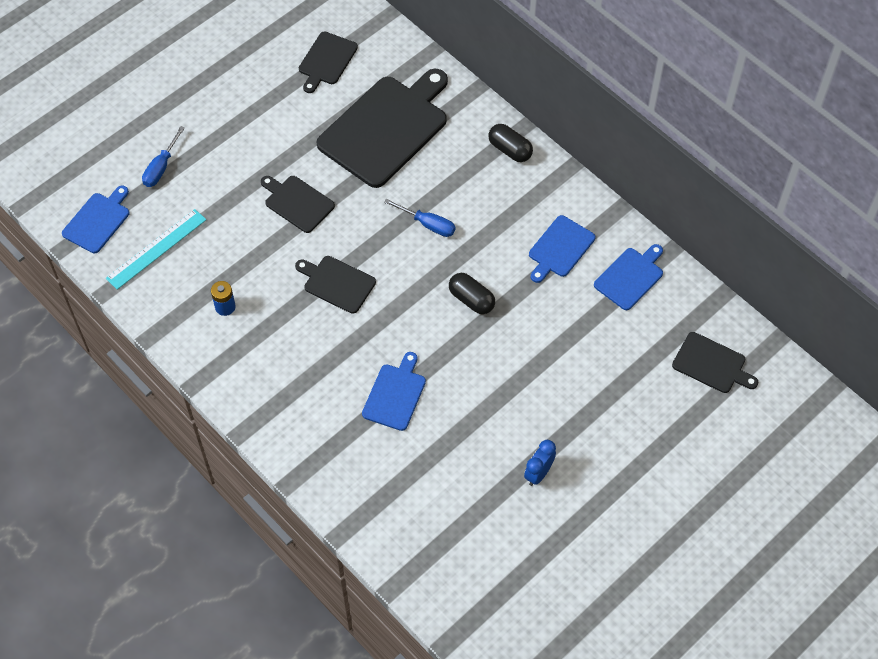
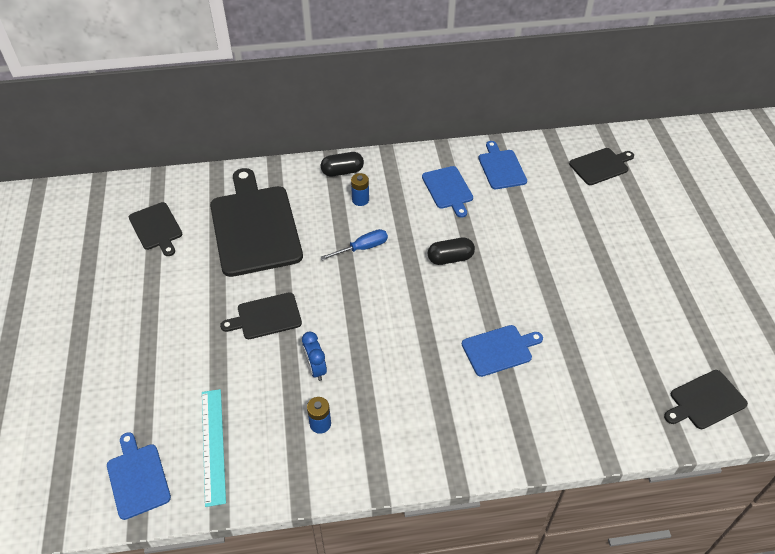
camera: 55 degrees left, 10 degrees down
blue screwdriver [142,126,185,187] -> none
black cutting board [295,256,376,314] -> black cutting board moved to [664,370,748,429]
blue cutting board [362,352,426,431] -> blue cutting board turned 105 degrees clockwise [462,325,543,377]
blue clock [524,440,556,486] -> blue clock moved to [302,331,327,381]
none -> blue battery [351,173,369,206]

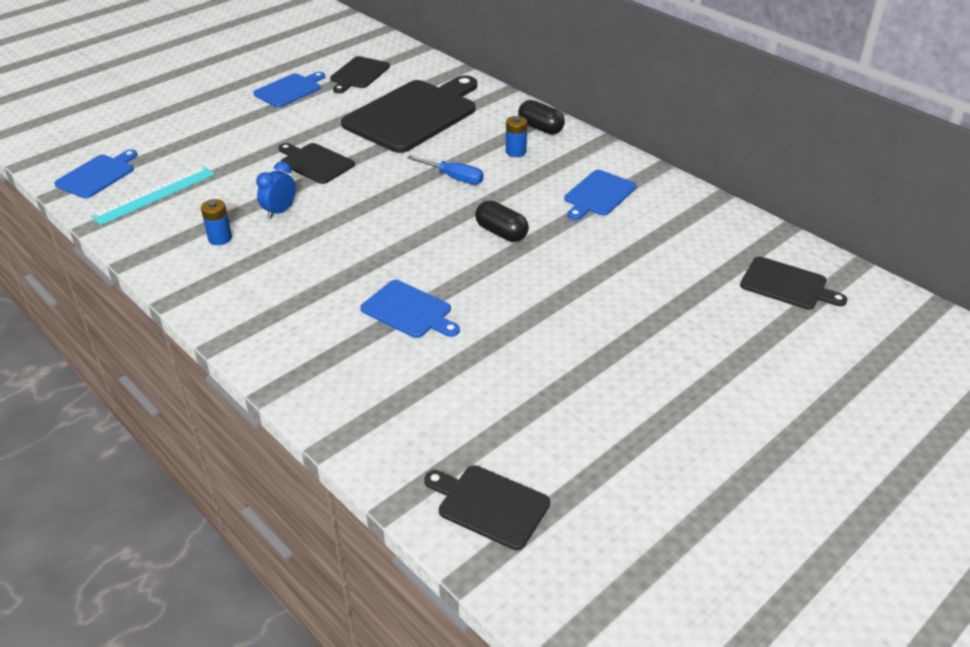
camera: 55 degrees right, 10 degrees down
blue cutting board [478,141,527,189] -> blue cutting board moved to [253,72,325,107]

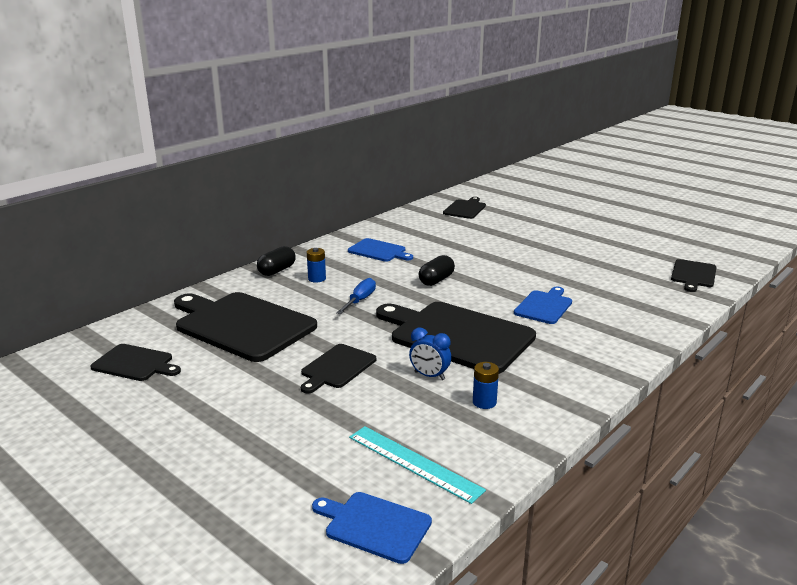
camera: 95 degrees left, 15 degrees down
blue cutting board [253,72,325,107] -> none
none -> black cutting board [376,302,536,374]

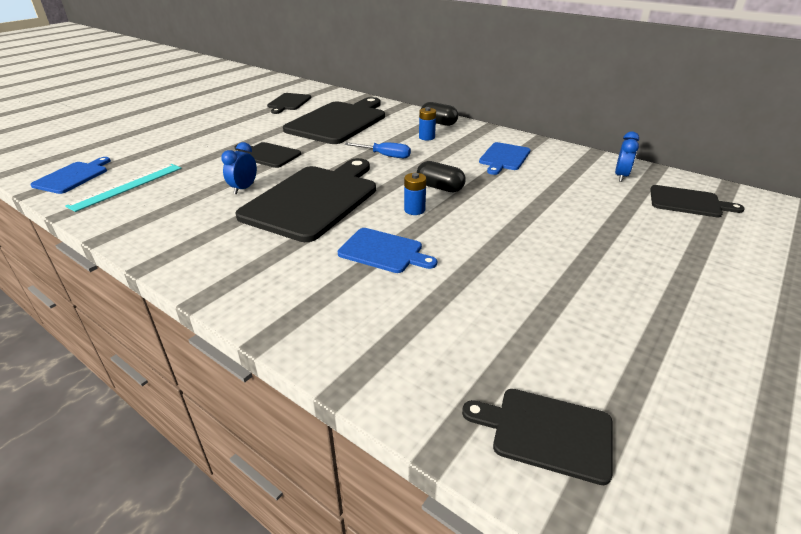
camera: 85 degrees right, 10 degrees up
blue battery [473,362,499,409] -> blue battery moved to [404,173,426,215]
none -> blue clock [615,131,639,182]

